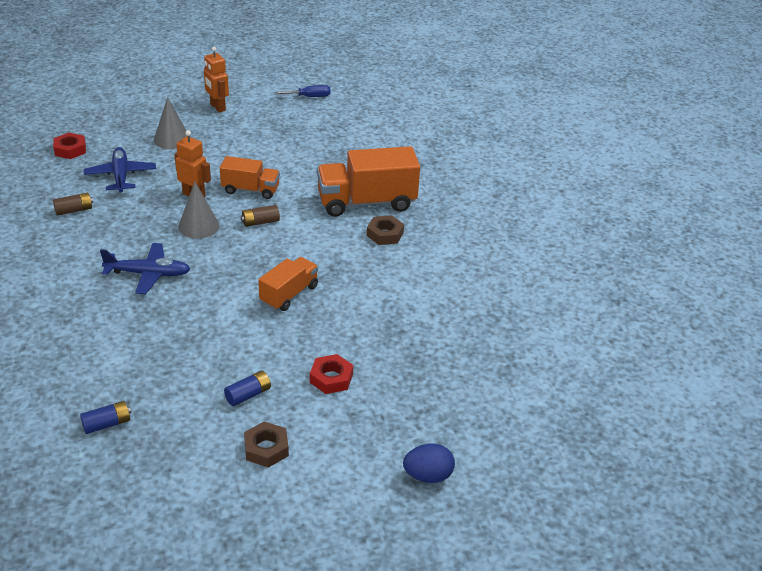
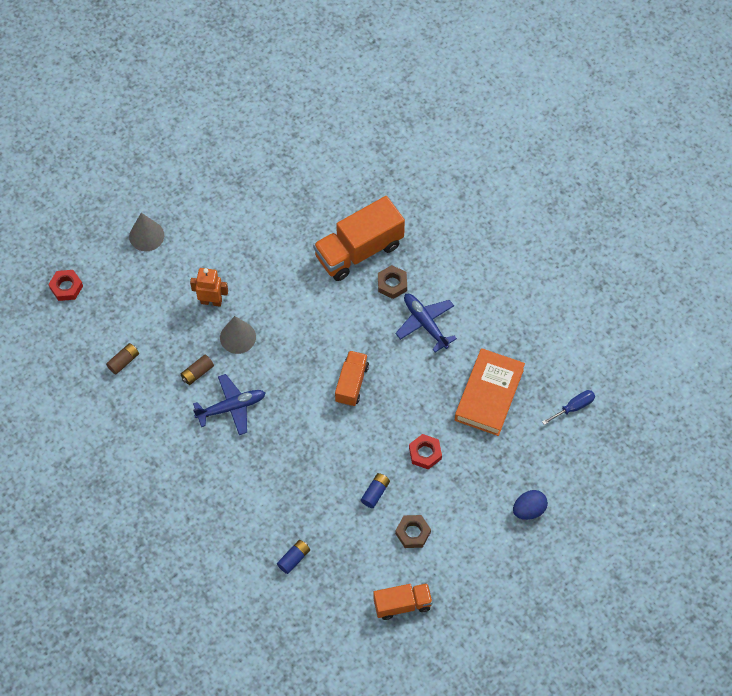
camera: 20 degrees left, 25 degrees up
blue plane [84,147,156,192] -> blue plane moved to [395,294,457,352]
orange robot [204,47,229,113] -> none
orange truck [220,156,280,199] -> orange truck moved to [373,583,433,620]
brown battery [241,205,280,227] -> brown battery moved to [181,355,214,385]
blue screwdriver [275,85,330,97] -> blue screwdriver moved to [542,390,595,425]
none -> orange book [455,348,525,436]

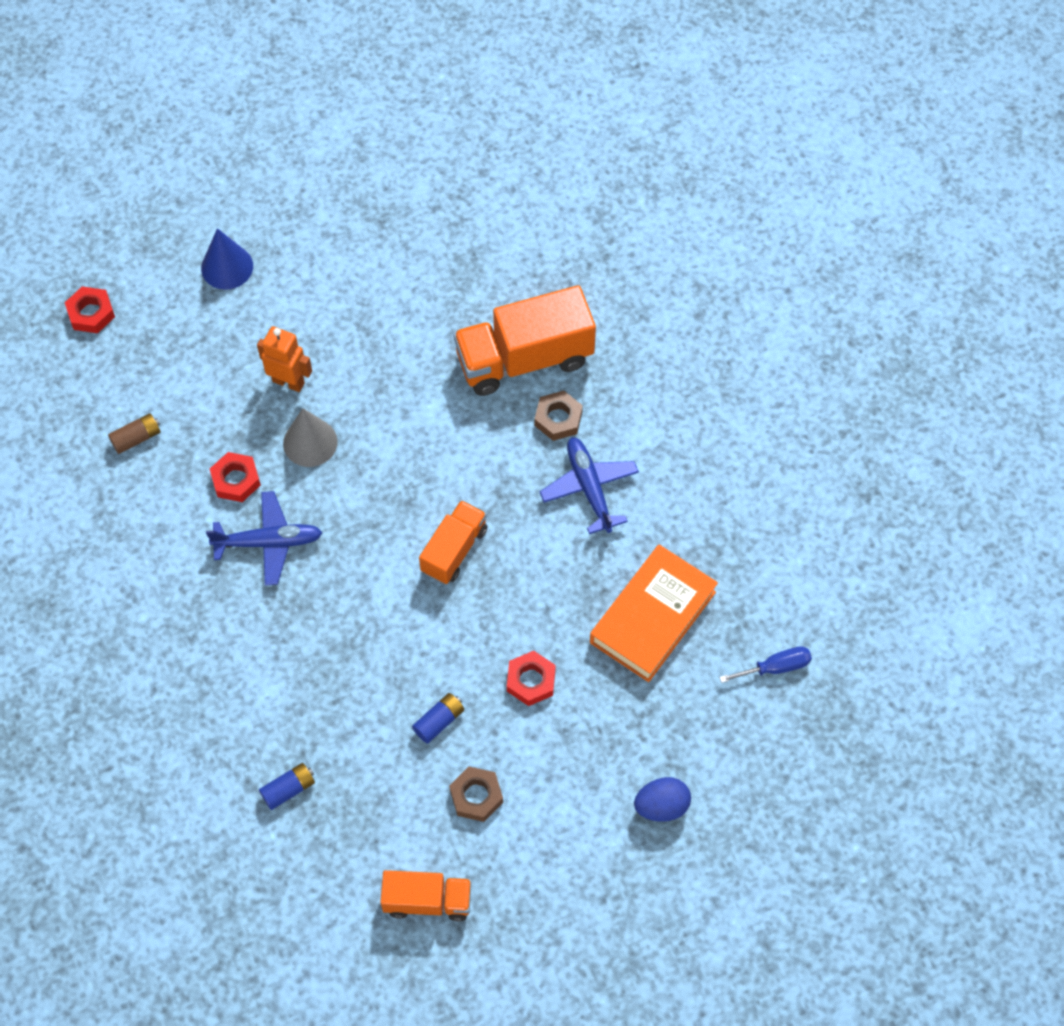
camera: 15 degrees right, 0 degrees up
grey cone [129,213,164,251] -> blue cone [201,228,253,290]
brown battery [181,355,214,385] -> red nut [210,452,261,502]

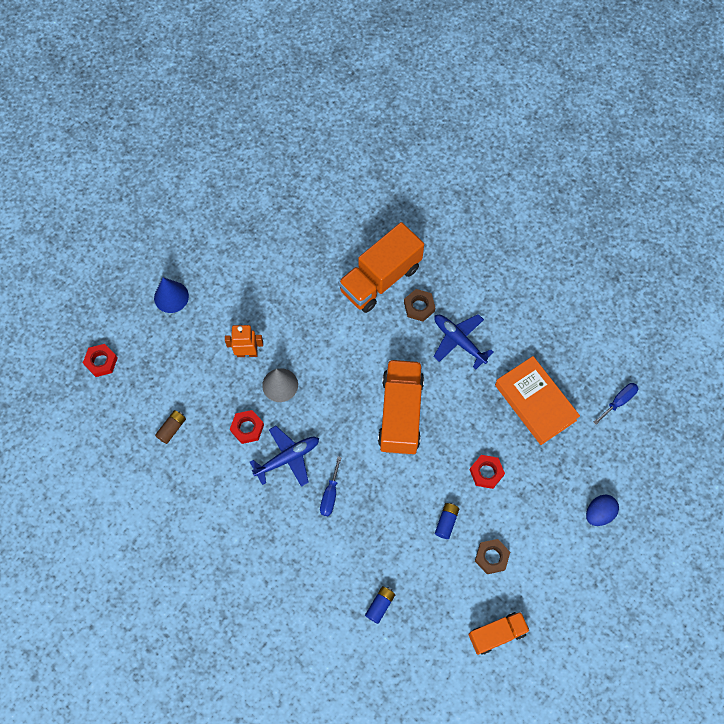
camera: 25 degrees left, 5 degrees up
orange truck [419,500,487,584] -> orange truck [378,360,424,455], size x1.72
orange book [590,545,718,682] -> orange book turned 45 degrees counterclockwise [495,356,580,445]
none -> blue screwdriver [320,456,342,516]

